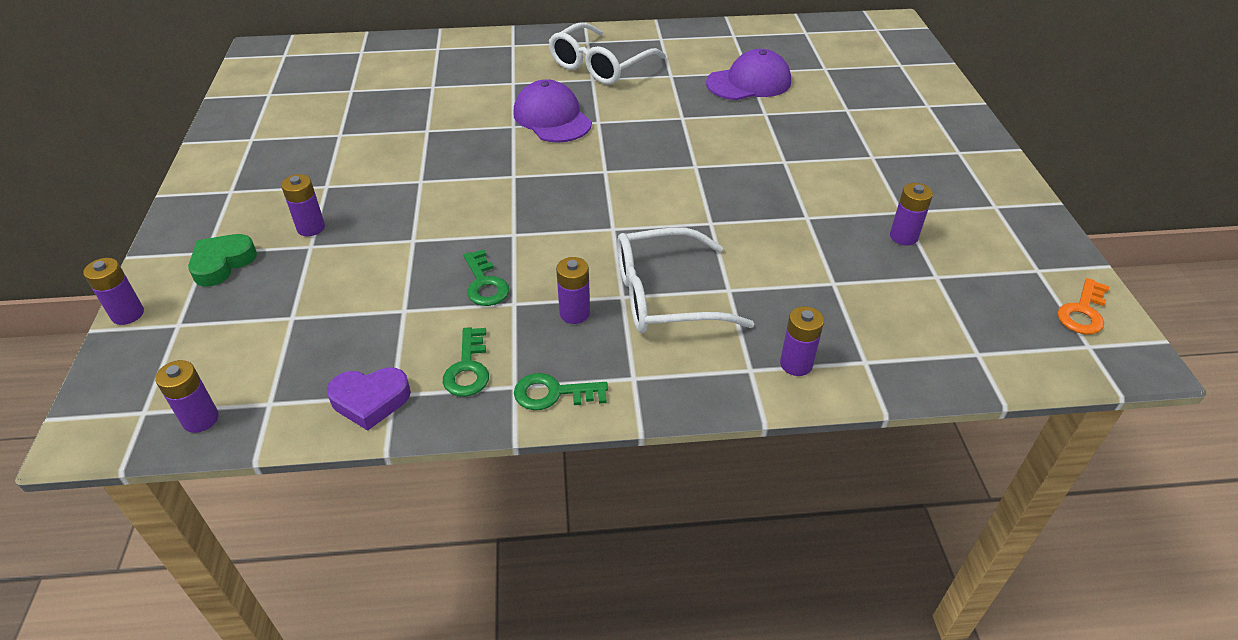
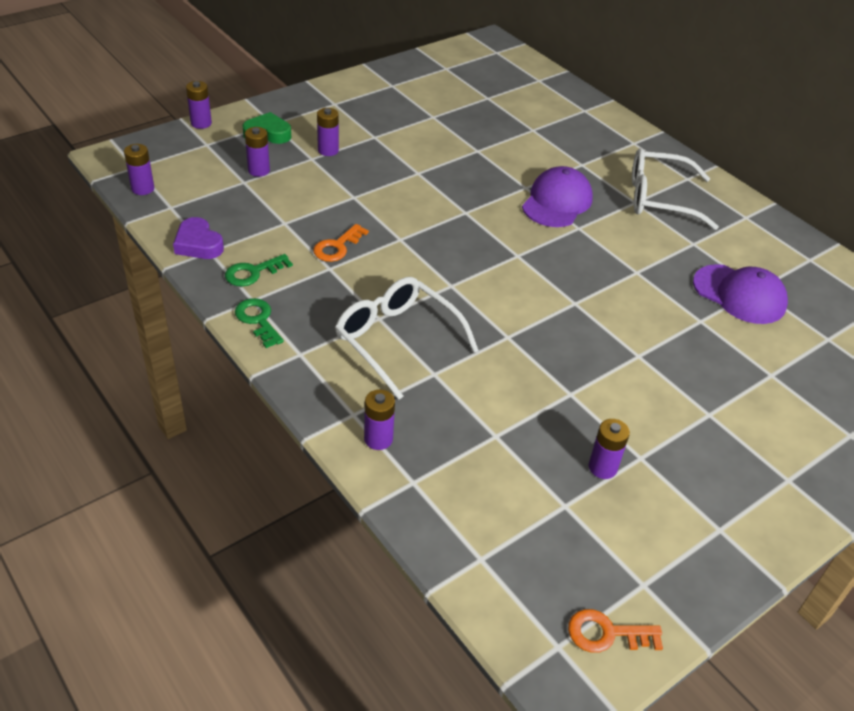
camera: 55 degrees right, 0 degrees up
green key [464,249,509,306] -> orange key [313,224,369,262]
purple battery [556,257,590,324] -> purple battery moved to [245,127,270,177]

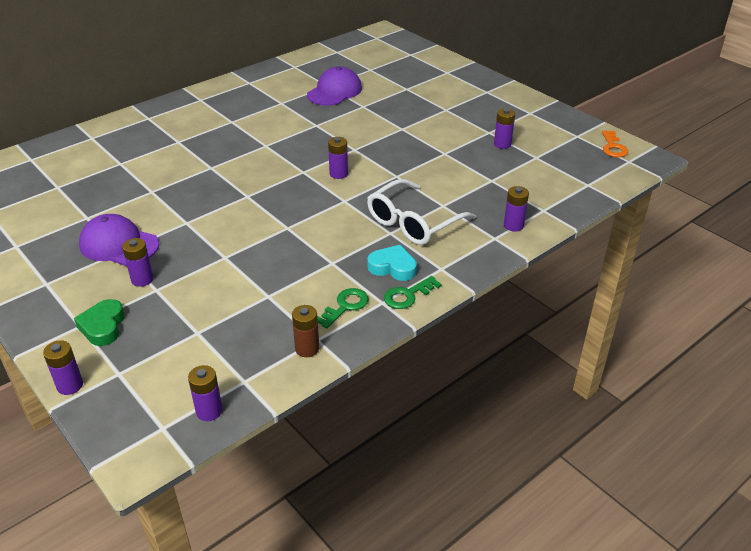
camera: 90 degrees left, 5 degrees down
purple heart [173,217,224,259] -> brown battery [292,305,319,357]
green key [225,254,293,287] -> green key turned 105 degrees counterclockwise [317,288,369,328]
purple battery [245,127,270,177] -> purple battery moved to [328,137,348,179]
orange key [313,224,369,262] -> none
purple cap [522,166,593,227] -> purple cap moved to [79,214,159,266]
white glasses [632,148,719,230] -> none
none -> turquoise heart [367,245,417,281]

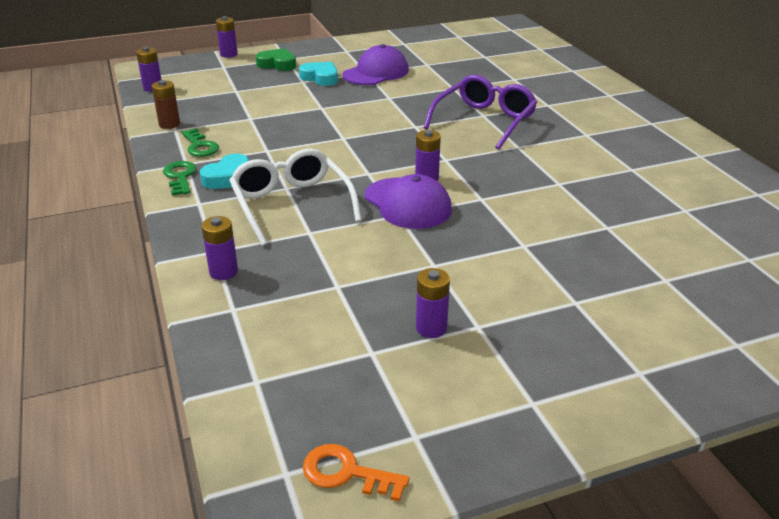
camera: 110 degrees right, 5 degrees down
purple battery [122,238,154,287] -> turquoise heart [299,62,338,86]
purple cap [307,66,362,106] -> purple cap moved to [365,174,452,229]
none -> purple glasses [424,75,537,149]

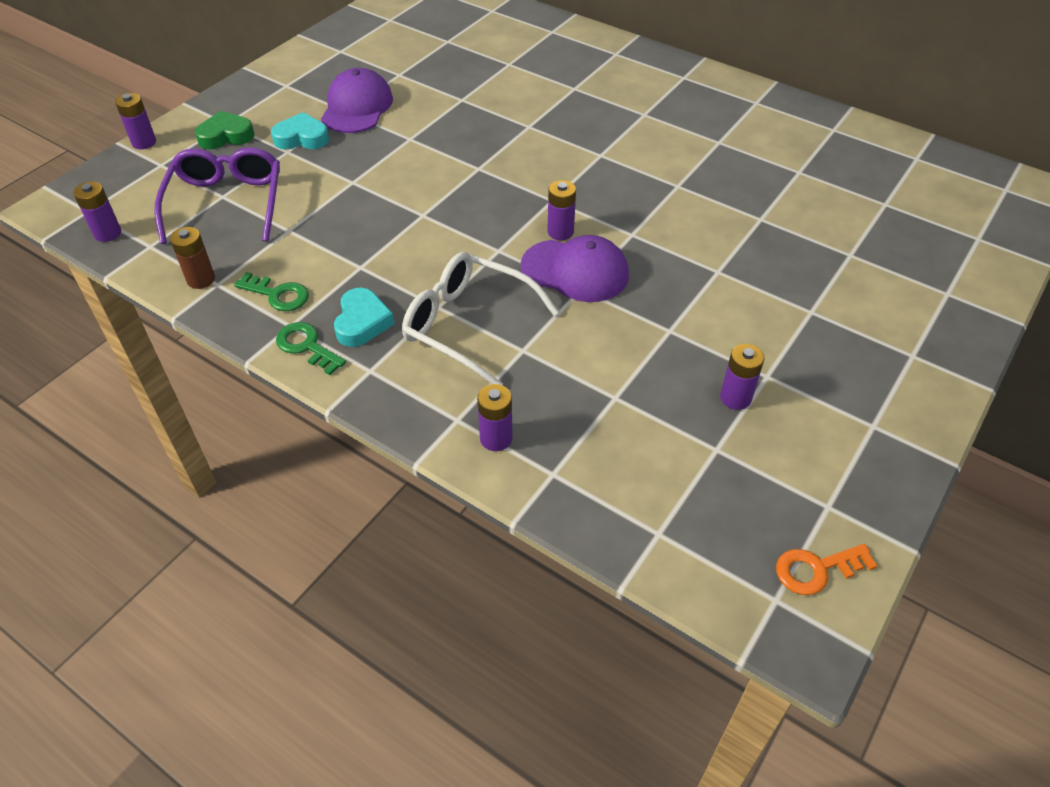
camera: 35 degrees left, 15 degrees up
purple glasses [424,75,537,149] -> purple glasses moved to [155,147,280,244]

